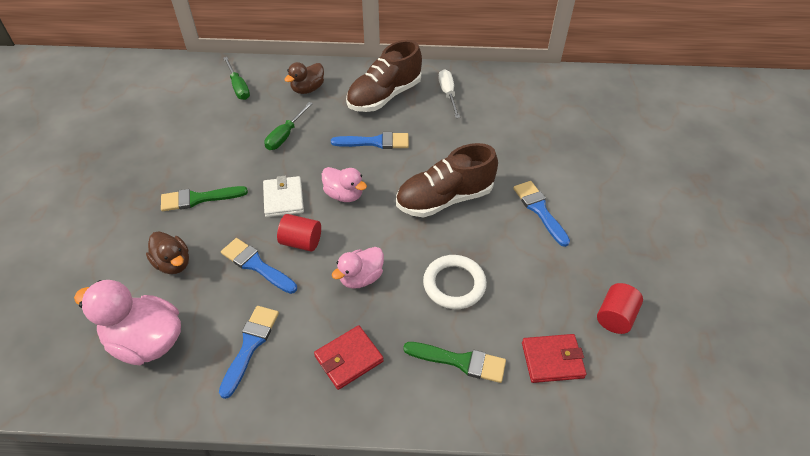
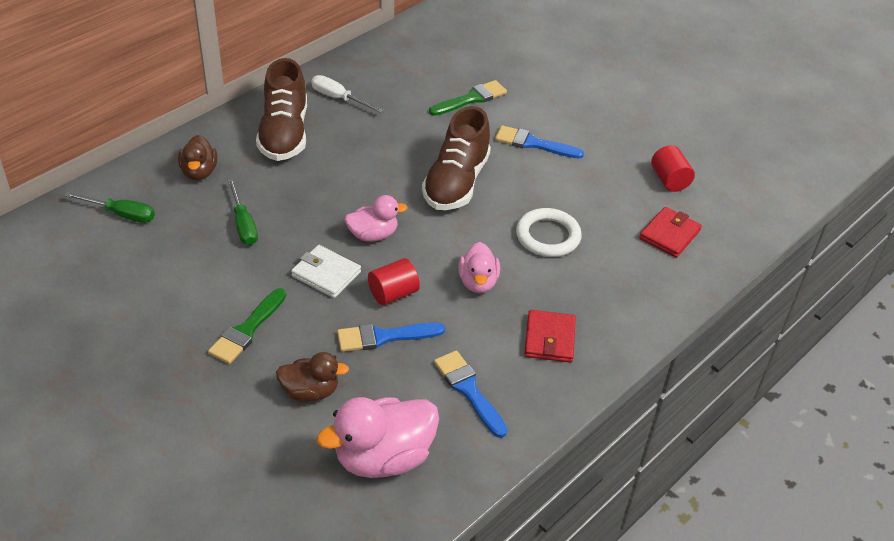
camera: 50 degrees left, 5 degrees down
blue brush [331,132,409,149] -> none
green brush [403,342,506,383] -> green brush moved to [429,80,507,116]

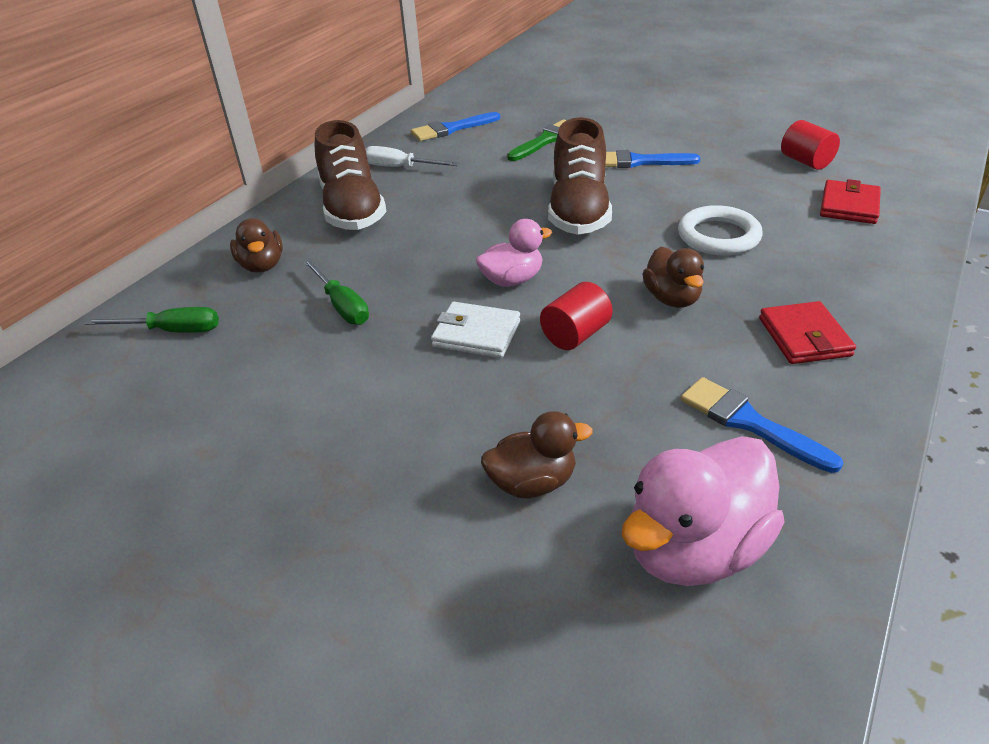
camera: 10 degrees left, 5 degrees down
green brush [208,288,287,364] -> none
blue brush [337,323,445,352] -> blue brush moved to [411,112,500,141]
pink duck [458,242,500,293] -> brown duck [642,247,704,308]

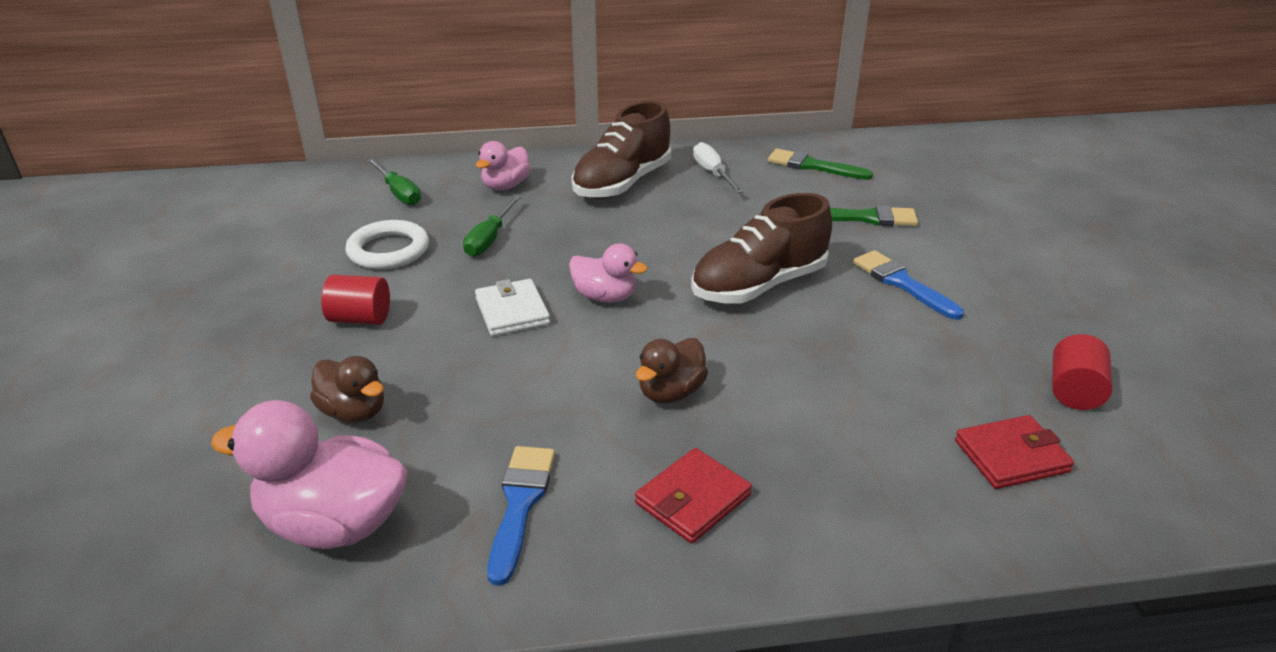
camera: 50 degrees right, 5 degrees down
brown duck [230,218,283,273] -> pink duck [476,141,530,190]
blue brush [411,112,500,141] -> green brush [768,149,873,180]
red cylinder [540,282,613,350] -> red cylinder moved to [321,275,390,325]
white ring [678,205,762,256] -> white ring moved to [345,220,429,269]

